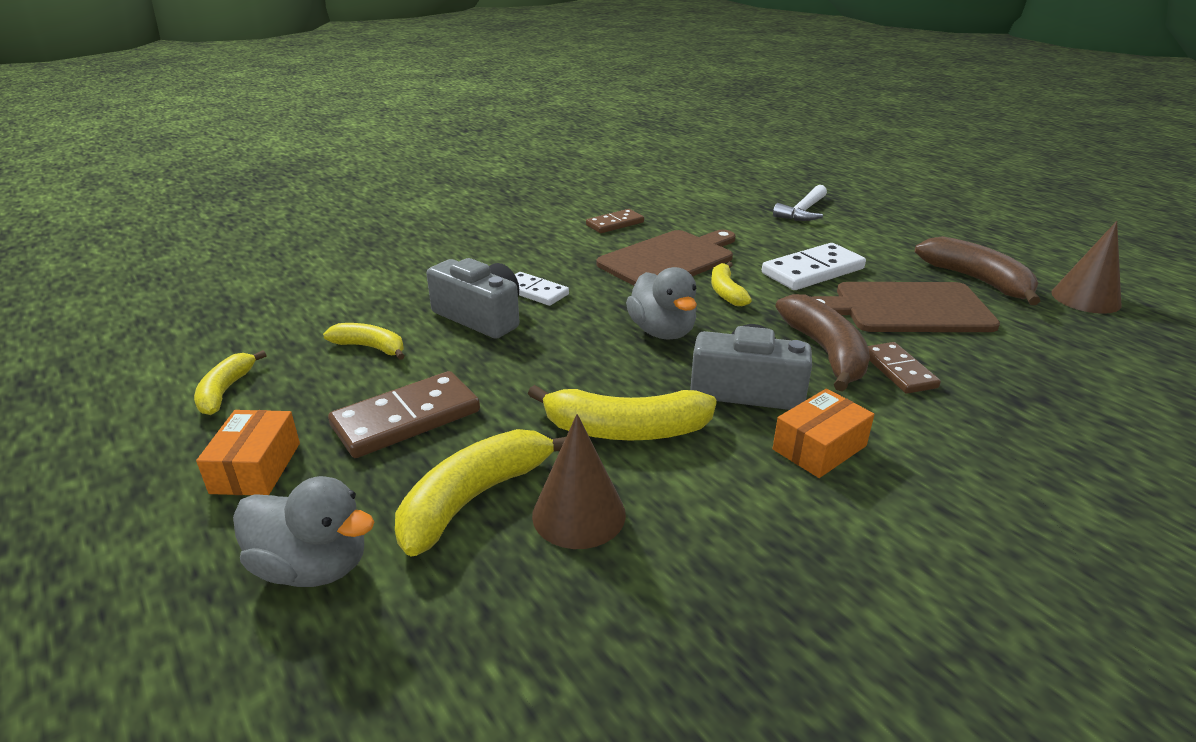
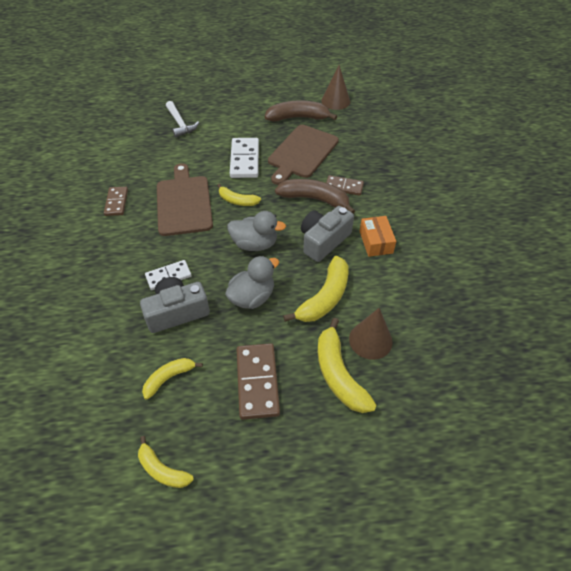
camera: 60 degrees left, 20 degrees up
orange box [196,410,300,495] -> none
grey duck [233,476,375,587] -> grey duck moved to [225,256,279,309]

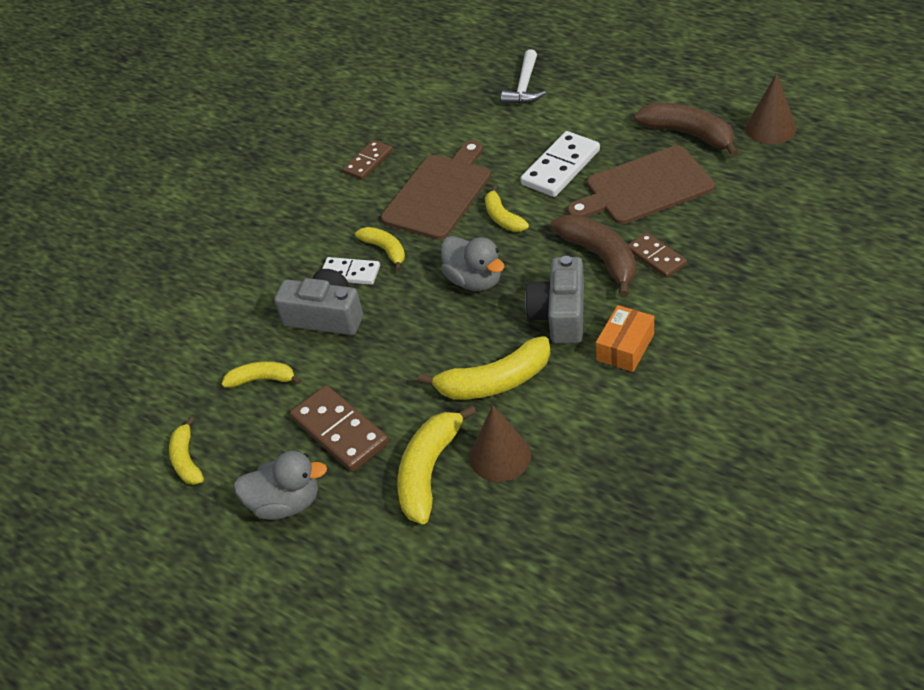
camera: 45 degrees right, 5 degrees down
grey duck [225,256,279,309] -> grey duck moved to [233,451,327,520]
brown domino [236,343,280,420] -> brown domino turned 75 degrees counterclockwise [290,385,389,472]
grey camera [301,206,354,262] -> grey camera turned 75 degrees counterclockwise [525,256,584,344]
none -> yellow banana [355,227,405,271]

